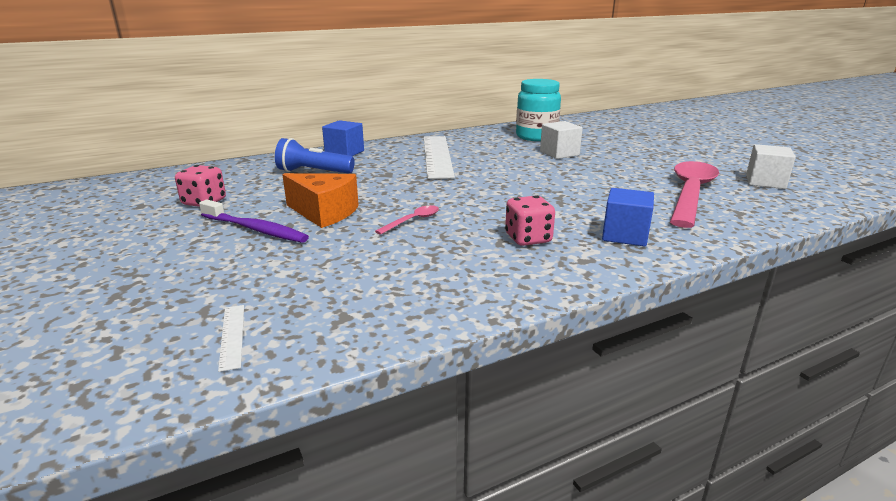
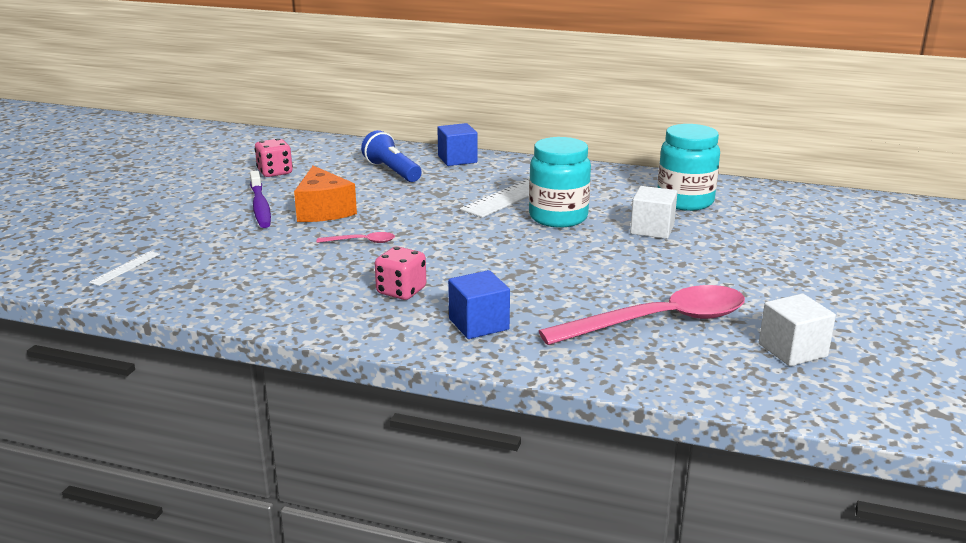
camera: 45 degrees right, 0 degrees up
none -> turquoise jar [529,137,591,228]

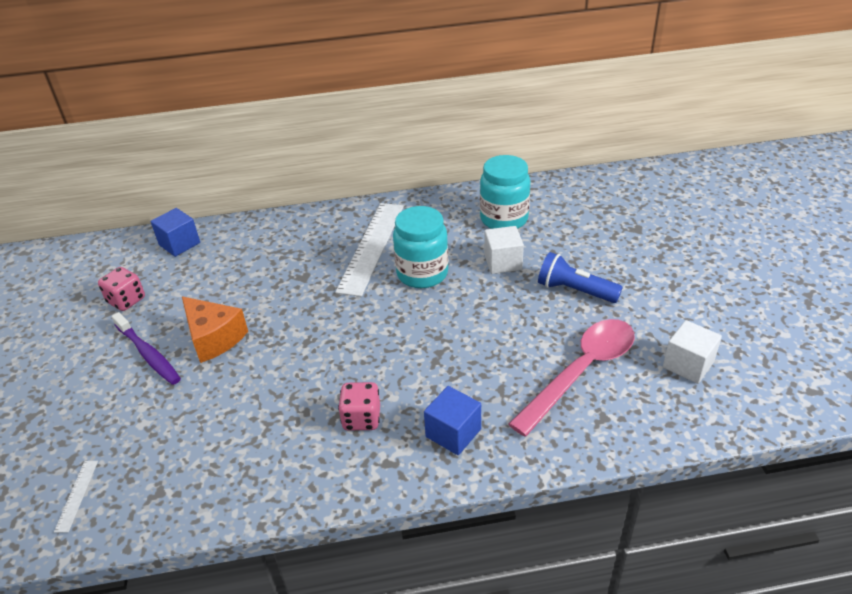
camera: 25 degrees left, 15 degrees up
pink spoon [316,232,395,243] -> none
blue flashlight [361,130,422,182] -> blue flashlight moved to [538,252,623,303]
blue cube [437,123,478,166] -> blue cube moved to [151,208,200,257]

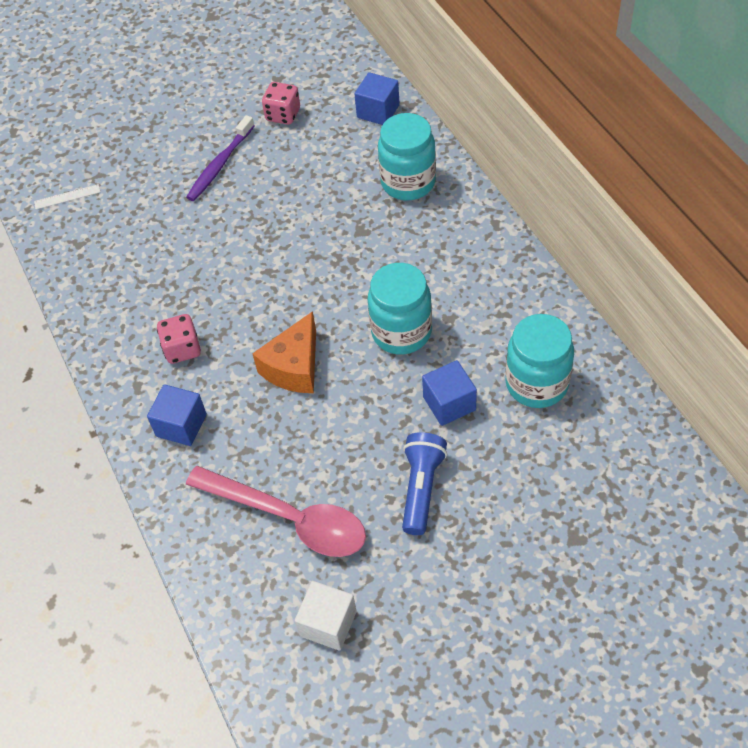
camera: 75 degrees right, 15 degrees up
orange cheese [182,296,248,363] -> orange cheese moved to [252,311,316,393]
white ruler [335,203,404,297] -> none
white cube [484,226,524,274] -> blue cube [422,360,477,426]
none -> turquoise jar [378,113,436,200]

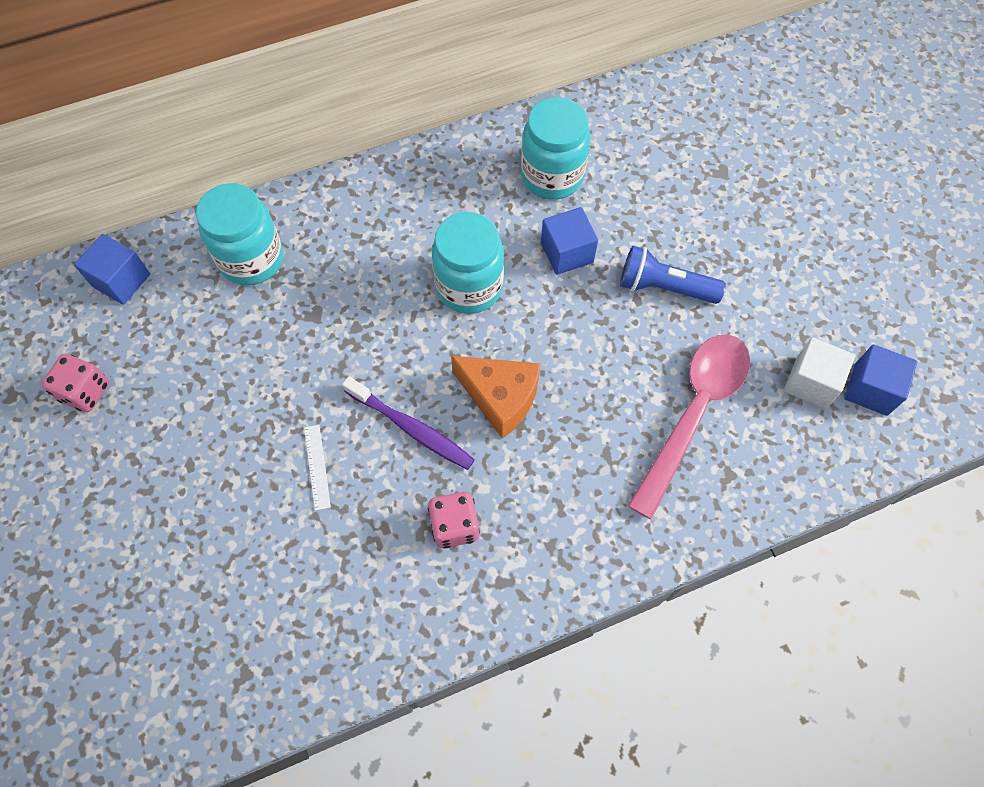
camera: 90 degrees left, 10 degrees up
white ruler [34,184,100,210] -> white ruler moved to [304,425,331,511]
blue cube [147,384,207,446] -> blue cube moved to [844,344,917,416]
purple toothbrush [186,115,255,201] -> purple toothbrush moved to [342,377,475,470]

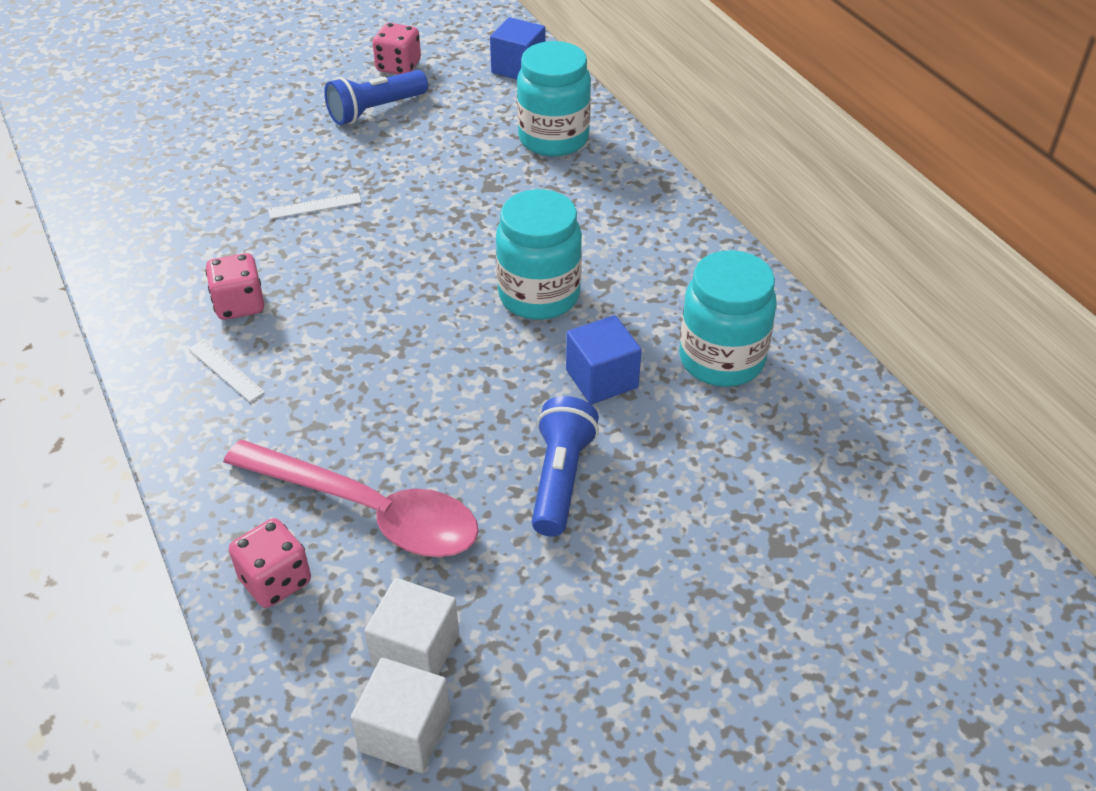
camera: 85 degrees right, 20 degrees down
purple toothbrush [342,377,475,470] -> none
orange cheese [451,356,540,439] -> none
blue cube [844,344,917,416] -> white cube [351,658,450,773]
none -> white ruler [189,340,265,402]
none -> pink dice [229,518,311,608]
none -> blue flashlight [324,70,428,125]

